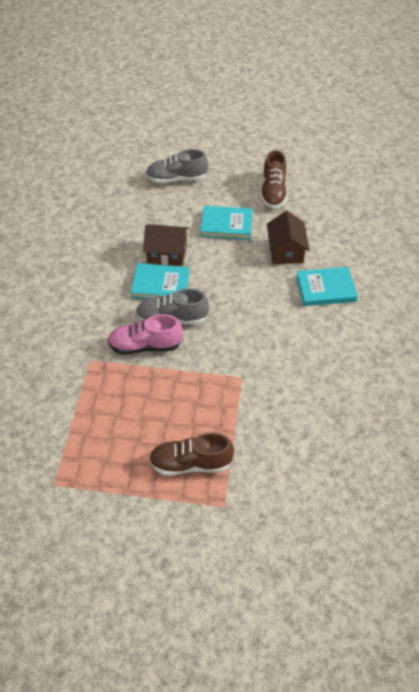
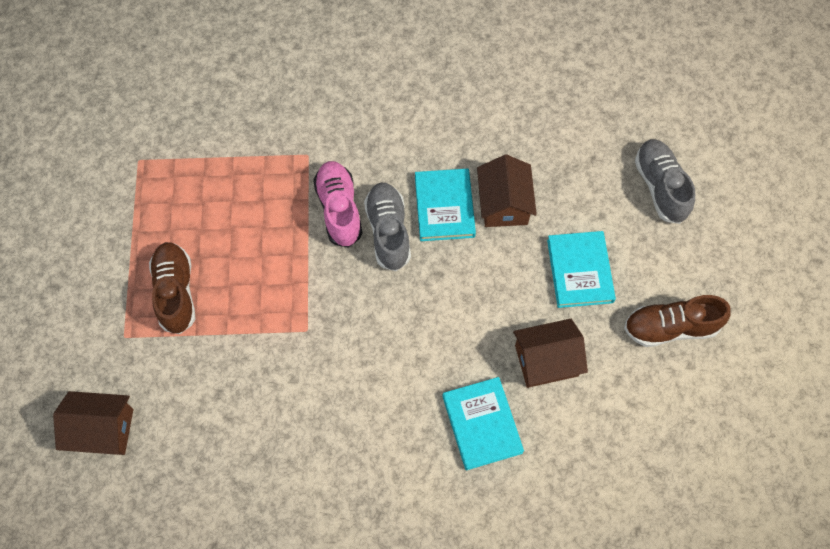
camera: 80 degrees right, 15 degrees up
none -> brown house [53,391,133,455]

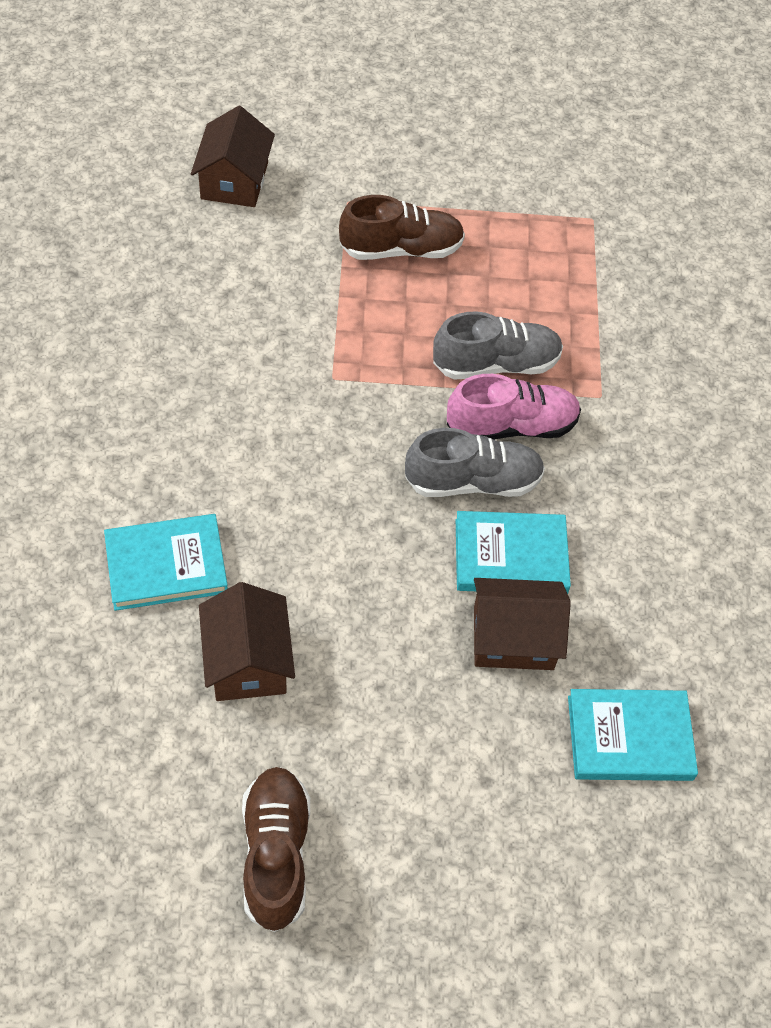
camera: 90 degrees right, 10 degrees down
turquoise book [547,231,616,308] -> turquoise book moved to [568,689,698,781]
grey shoe [635,139,695,224] -> grey shoe moved to [433,312,563,380]

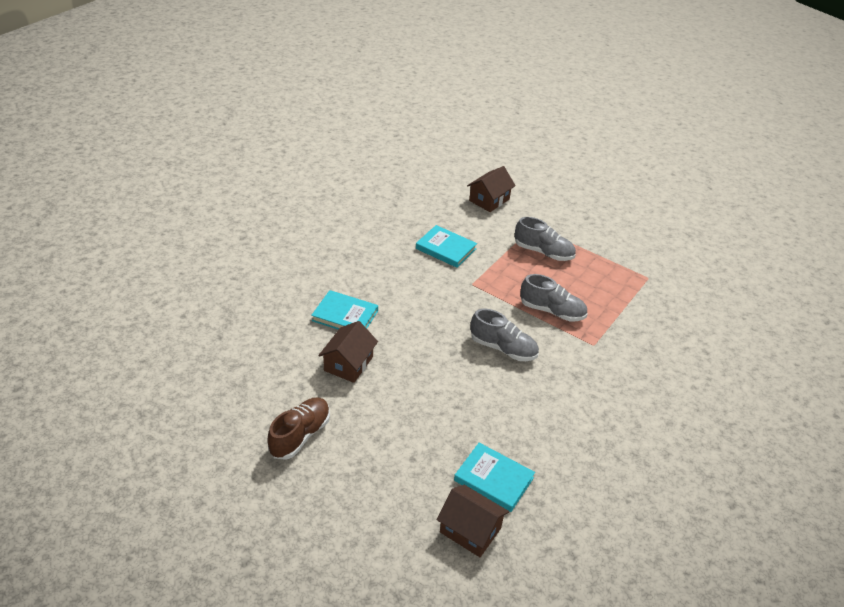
camera: 35 degrees right, 15 degrees down
brown shoe [339,195,465,260] -> grey shoe [515,217,576,261]
pink shoe [447,374,581,440] -> none
turquoise book [456,511,571,594] -> turquoise book moved to [416,225,477,268]
brown house [474,578,571,670] -> brown house moved to [436,485,509,557]

